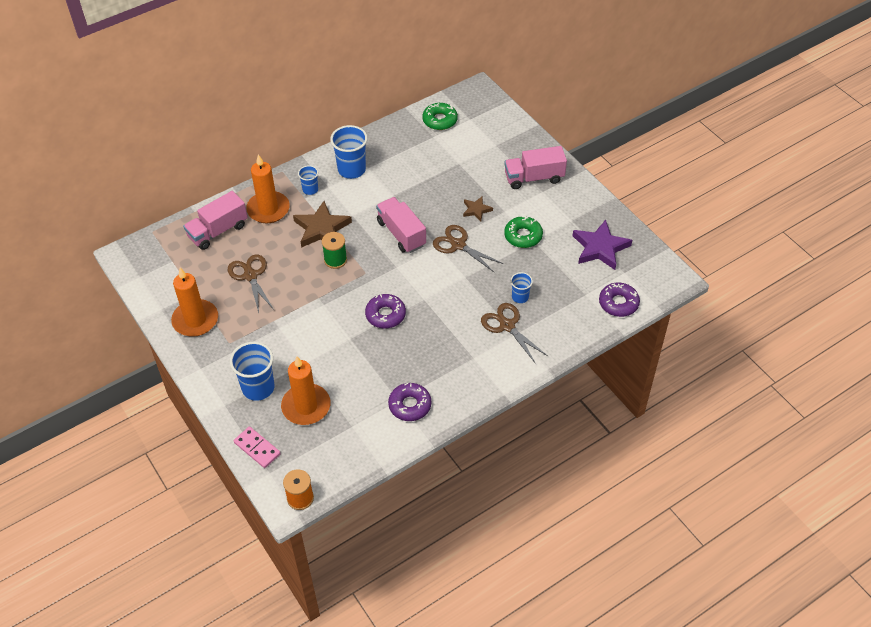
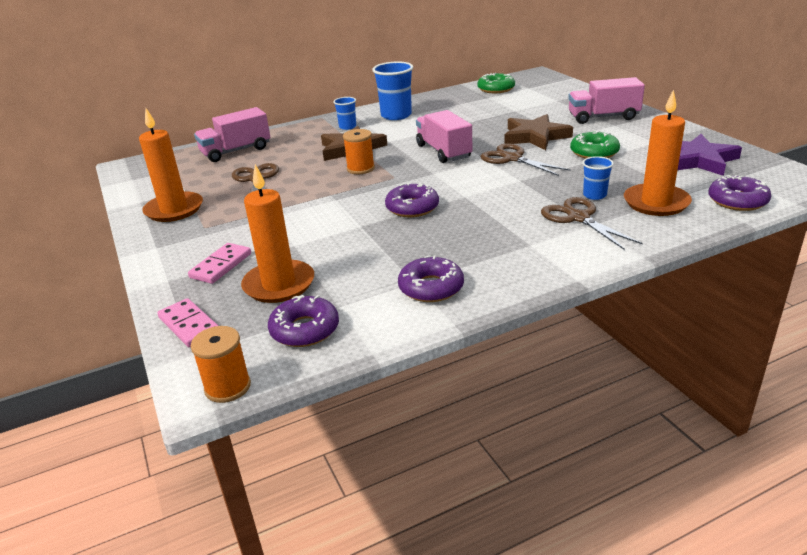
camera: 10 degrees right, 20 degrees down
blue cup [230,342,275,401] -> pink domino [188,243,251,284]
orange candle [246,154,290,224] -> orange candle moved to [624,89,692,216]
green spool [322,232,347,269] -> orange spool [343,129,375,174]
brown star [463,197,493,221] -> brown star [504,114,573,150], size x1.87
none -> purple donut [268,295,339,347]

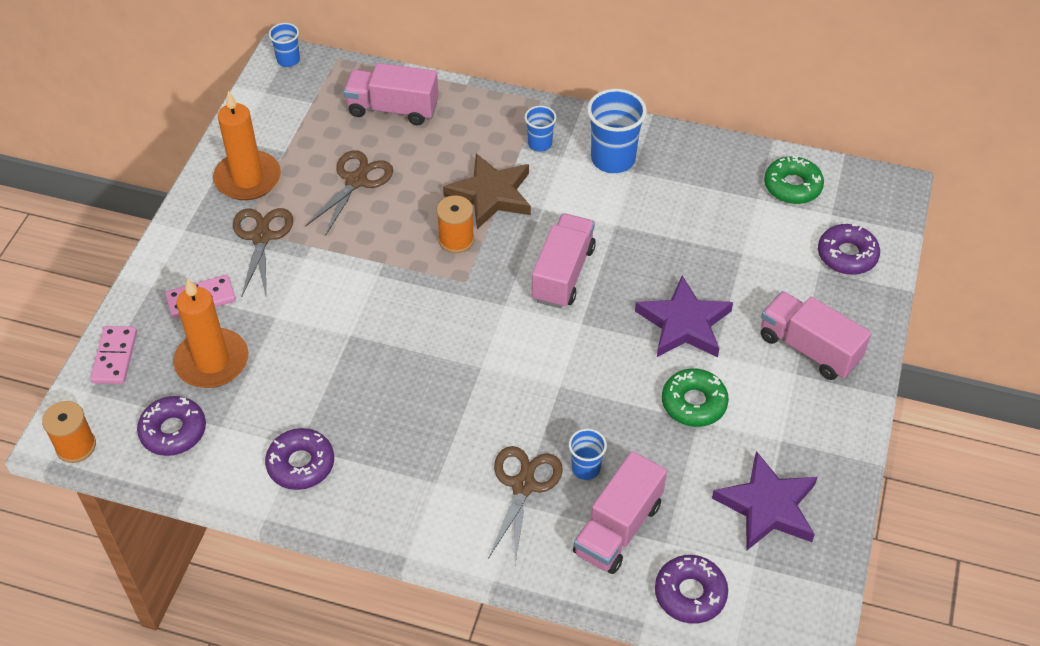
camera: 40 degrees right, 20 degrees up
purple donut [385,183,439,217] -> purple donut moved to [818,224,880,275]
brown scissors [480,143,570,176] -> brown scissors moved to [233,208,293,297]
brown star [504,114,573,150] -> purple star [635,275,733,357]
orange candle [624,89,692,216] -> pink truck [573,451,667,574]
none -> blue cup [269,23,300,67]

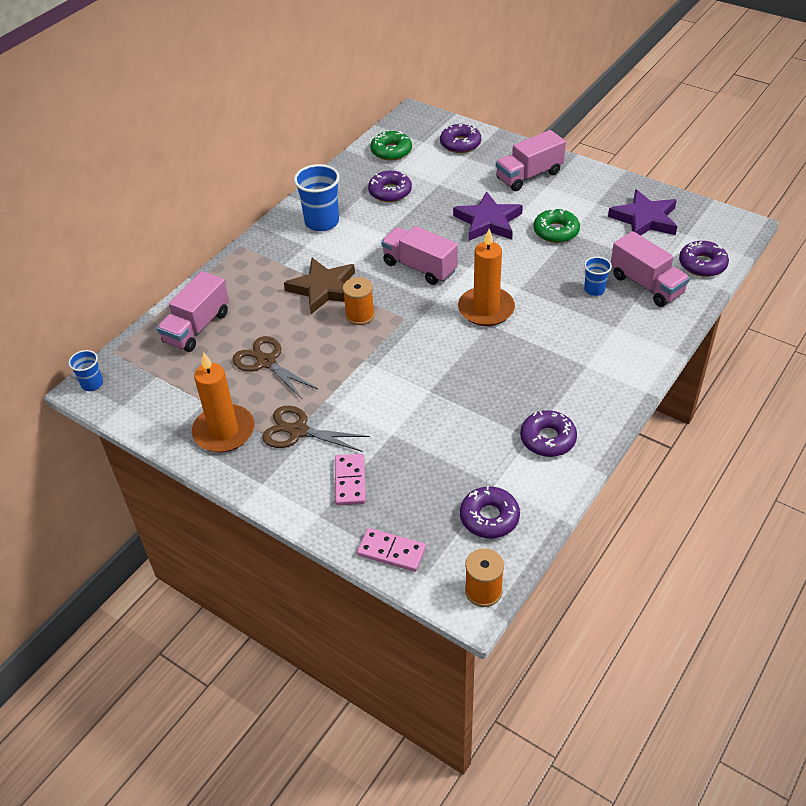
camera: 70 degrees left, 5 degrees down
orange candle [173,278,248,388] -> orange candle moved to [458,229,515,326]
brown scissors [488,446,563,564] -> none
blue cup [525,106,556,152] -> none
none -> purple donut [368,171,412,202]

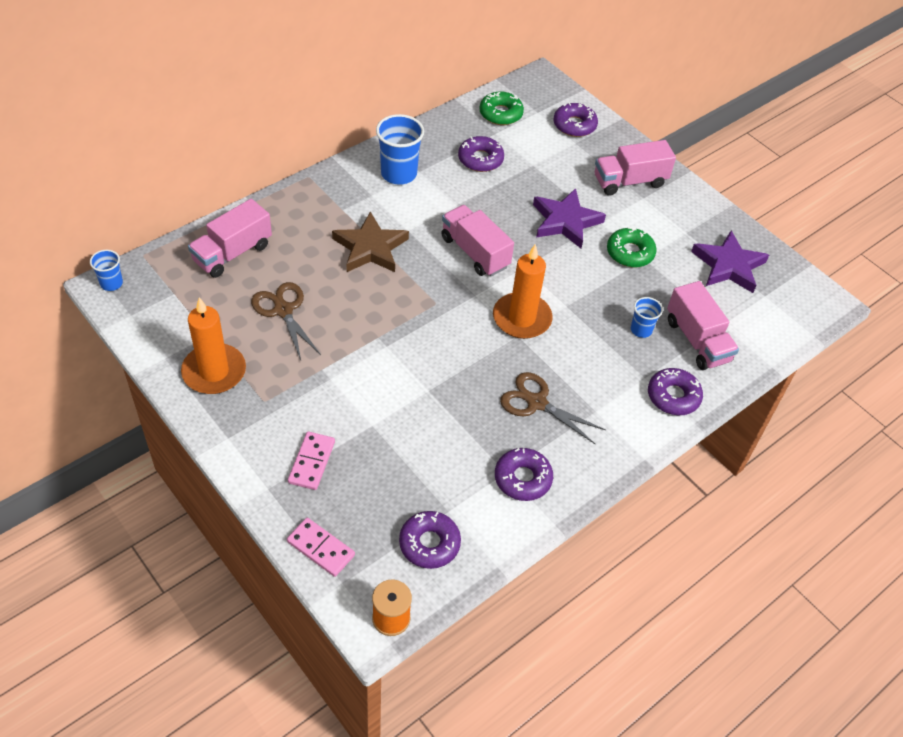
camera: 10 degrees right, 5 degrees up
brown scissors [262,406,370,452] -> brown scissors moved to [500,372,606,444]
orange spool [343,277,375,325] -> none
purple donut [679,241,729,277] -> purple donut moved to [648,368,703,415]

